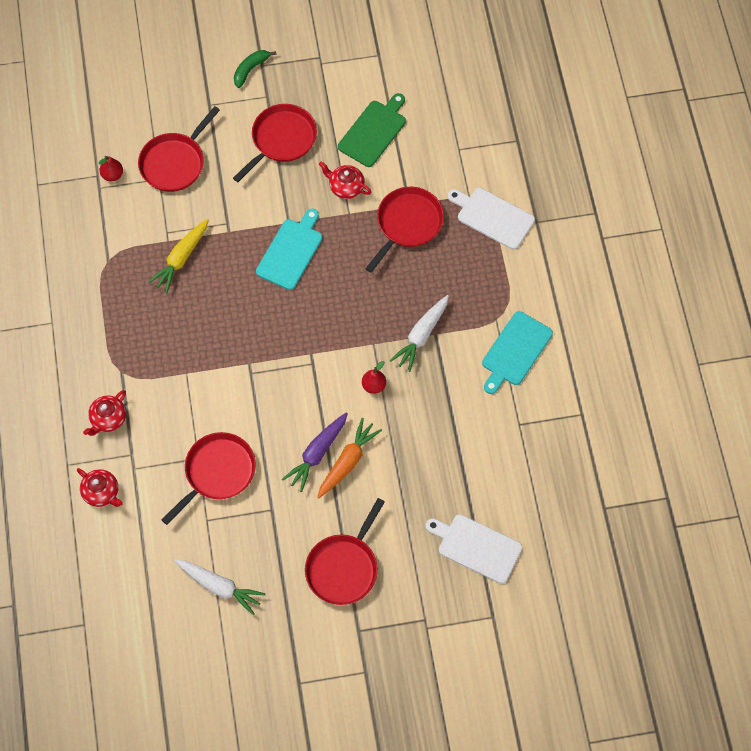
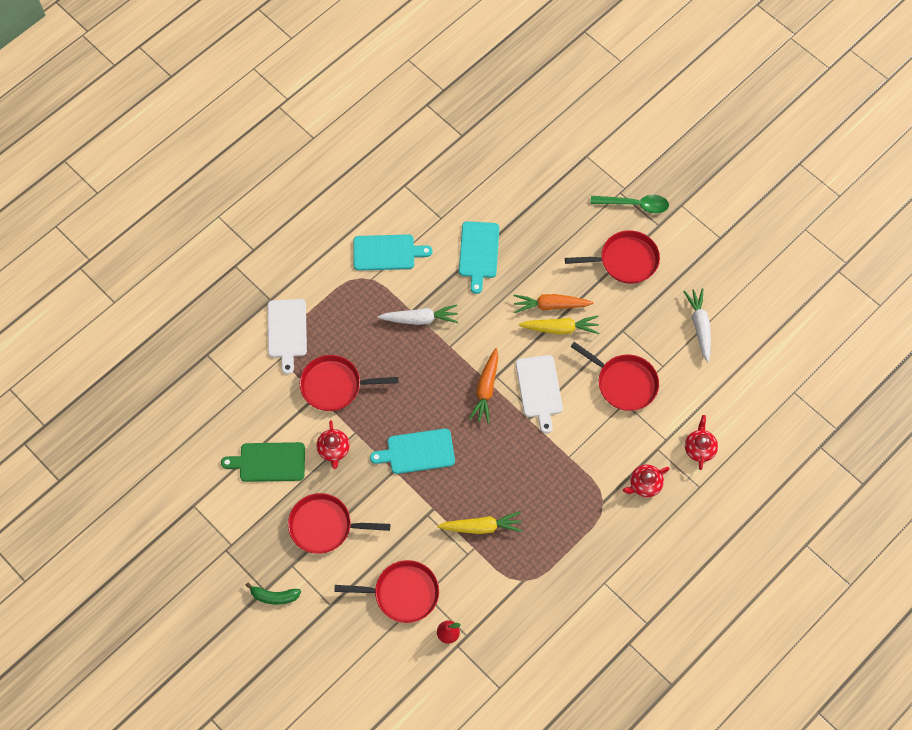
camera: 125 degrees left, 0 degrees up
red teapot [83,390,126,436] -> red teapot turned 150 degrees clockwise [623,465,670,497]
red pan [161,432,256,525] -> red pan turned 150 degrees counterclockwise [571,342,659,411]
purple carrot [282,412,348,492] -> yellow carrot [519,316,599,334]
red pear [362,361,386,394] -> none
white cutting board [425,514,523,584] -> white cutting board moved to [516,355,563,433]
none -> turquoise cutting board [459,221,499,294]
none -> orange carrot [469,348,498,424]
none -> green spoon [590,195,669,213]

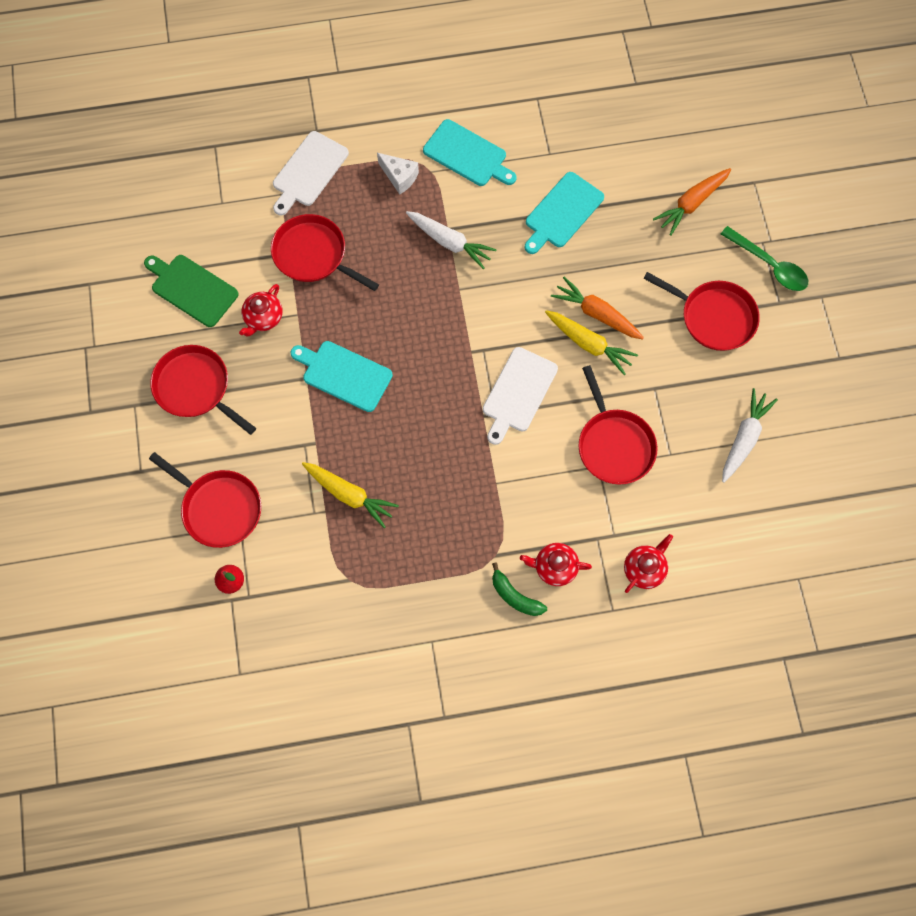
camera: 35 degrees right, 5 degrees up
green banana [246,583,301,605] -> green banana moved to [492,562,547,616]
orange carrot [469,348,498,424] -> orange carrot moved to [653,168,731,236]
none -> white cheese [377,153,419,195]

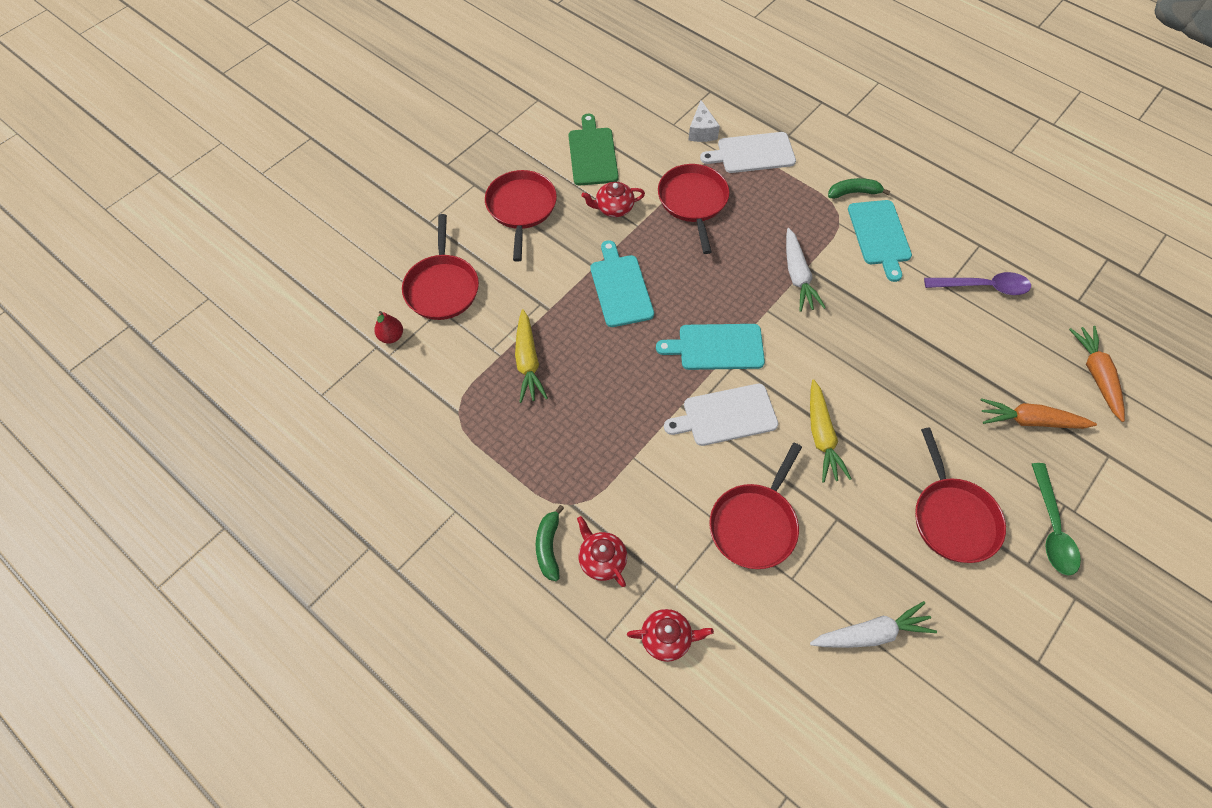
camera: 50 degrees right, 10 degrees down
white cheese [377,153,419,195] -> white cheese moved to [688,100,720,142]
turquoise cutting board [525,172,604,254] -> turquoise cutting board moved to [656,324,765,370]
orange carrot [551,277,644,339] -> orange carrot moved to [1069,326,1125,422]
none -> green banana [828,178,891,199]
none -> purple spoon [924,272,1031,295]

